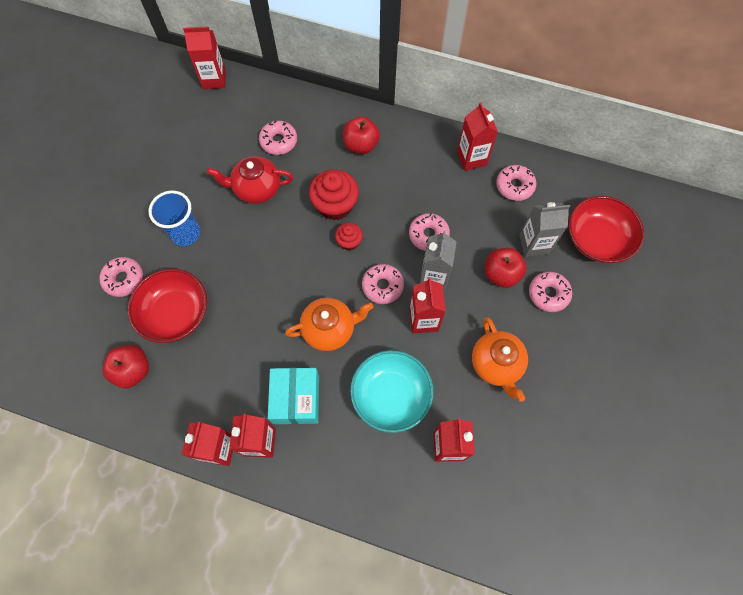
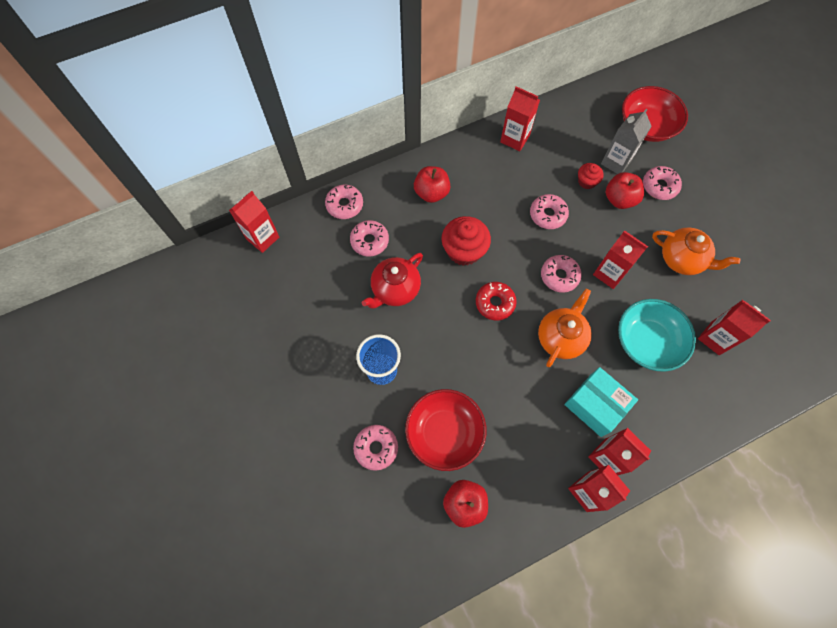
camera: 45 degrees left, 0 degrees up
red cupcake [335,223,363,251] -> red cupcake moved to [578,163,604,189]
grey carton [420,231,456,291] -> none
pink donut [496,165,536,201] -> pink donut moved to [325,185,363,219]
none -> red donut [476,282,517,320]

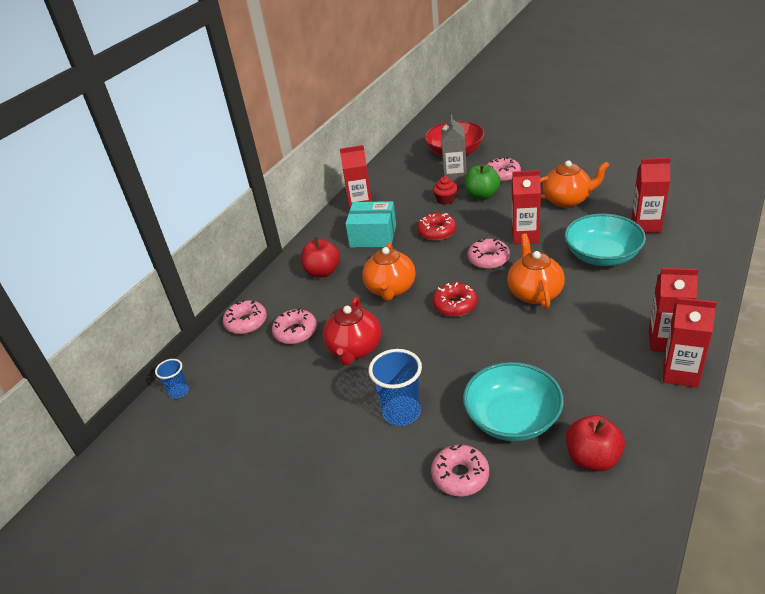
camera: 30 degrees left, 30 degrees down
red carton [229,191,279,253] -> blue cup [155,359,189,399]
red bowl [405,389,487,471] -> turquoise bowl [463,362,564,441]
red cupcake [442,216,491,266] -> orange teapot [362,242,416,301]
pink donut [530,194,569,229] -> red donut [417,213,457,241]
turquoise box [564,367,638,437] -> turquoise box moved to [345,201,396,247]
red apple [606,172,644,209] -> green apple [464,164,500,200]

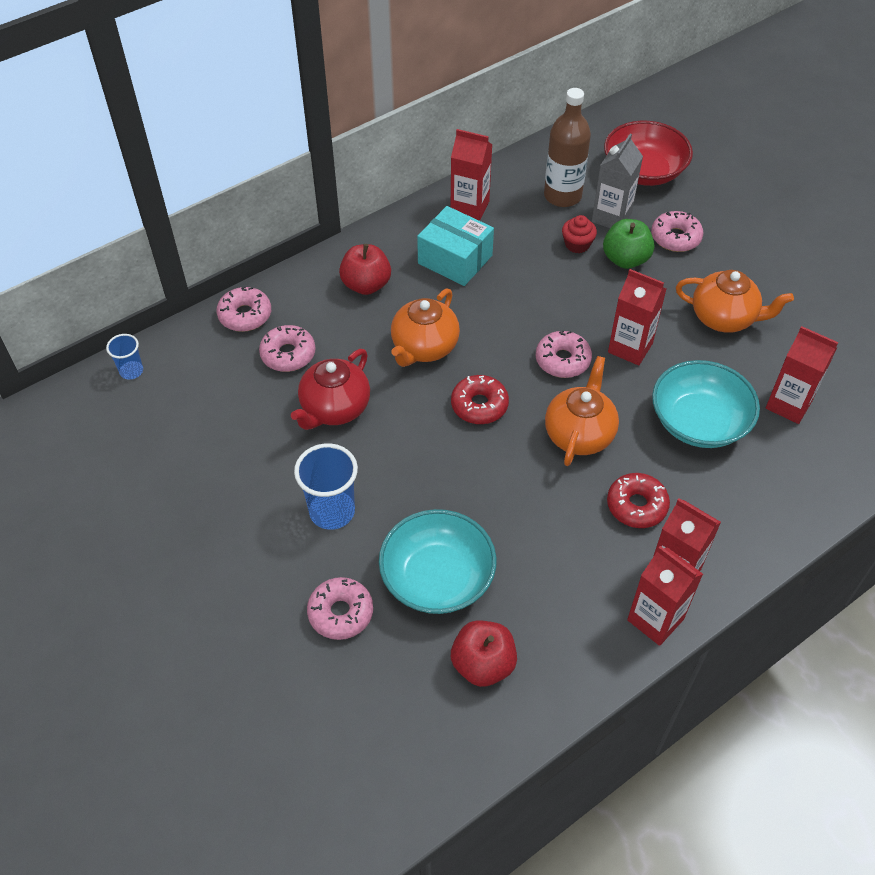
camera: 20 degrees right, 15 degrees up
red donut [417,213,457,241] -> red donut moved to [607,473,670,528]
none -> brown bottle [544,88,591,207]

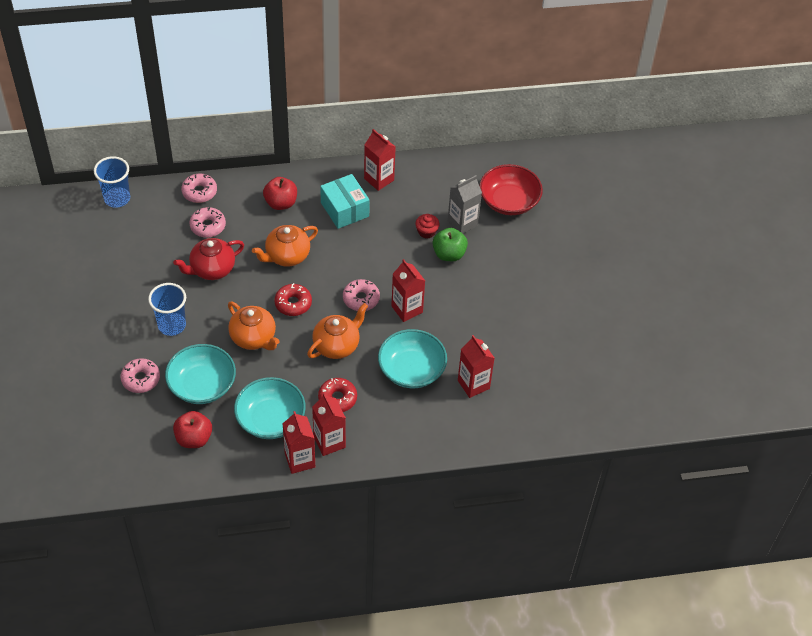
camera: 25 degrees right, 0 degrees up
blue cup [106,334,143,380] -> blue cup [94,156,130,208], size x1.76
brown bottle [544,88,591,207] -> none
pink donut [651,211,703,252] -> none
orange teapot [676,270,794,332] -> orange teapot moved to [228,302,280,350]
none -> turquoise bowl [234,377,306,439]

